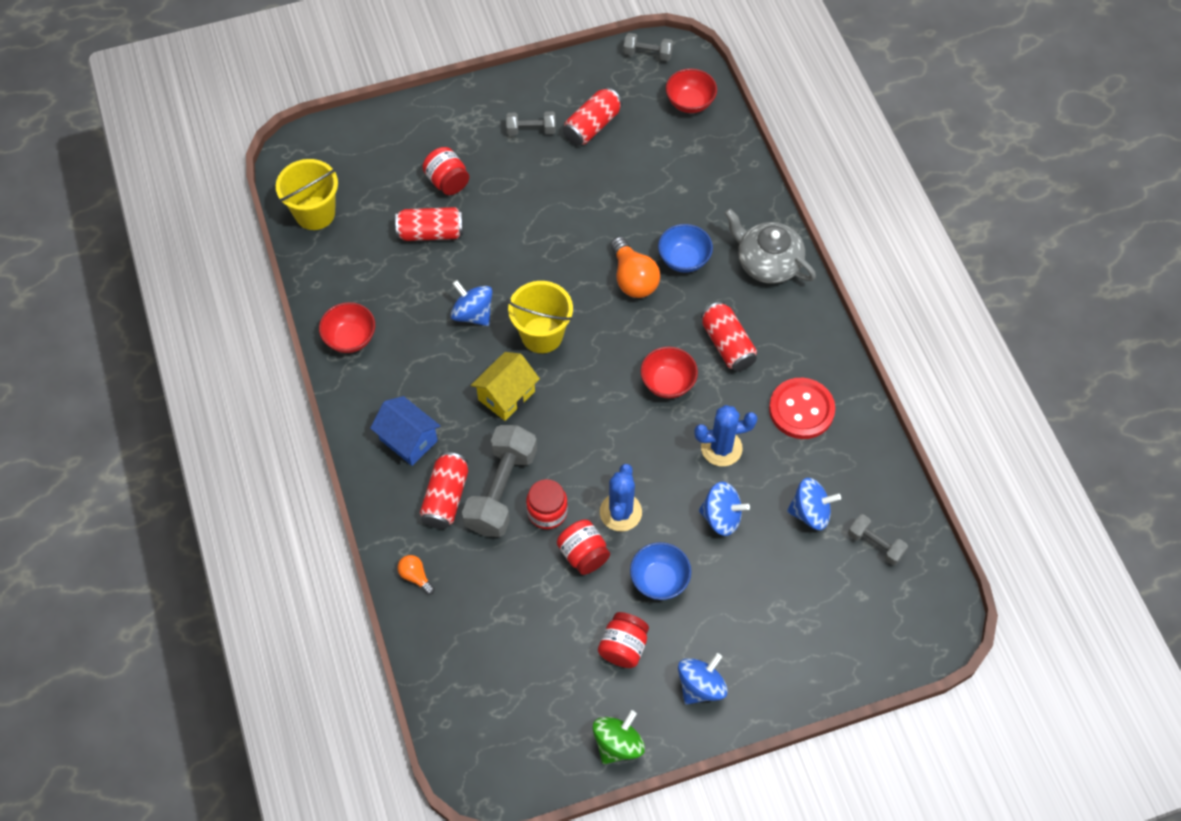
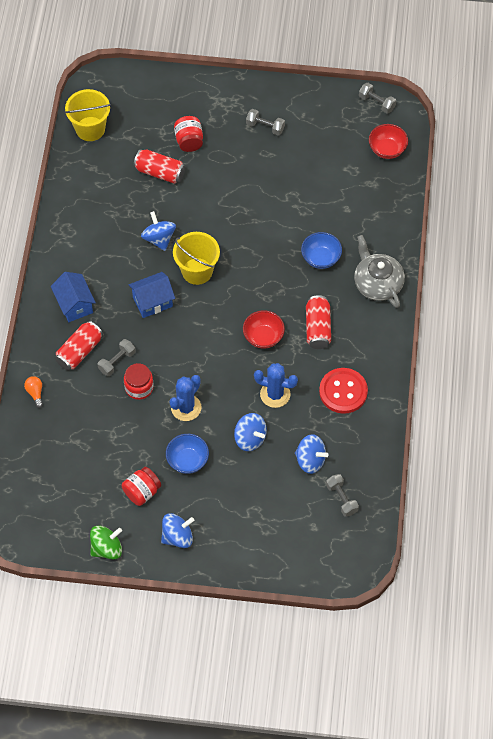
camera: 25 degrees right, 0 degrees up
red bowl [319,302,375,353] -> none
grey dumbbell [462,425,537,537] -> grey dumbbell [98,339,136,376], size x0.52
yellow house [471,352,540,421] -> blue house [129,272,175,318]
red jar [557,520,610,575] -> none
red can [563,87,622,146] -> none
orange light bulb [611,237,660,298] -> none

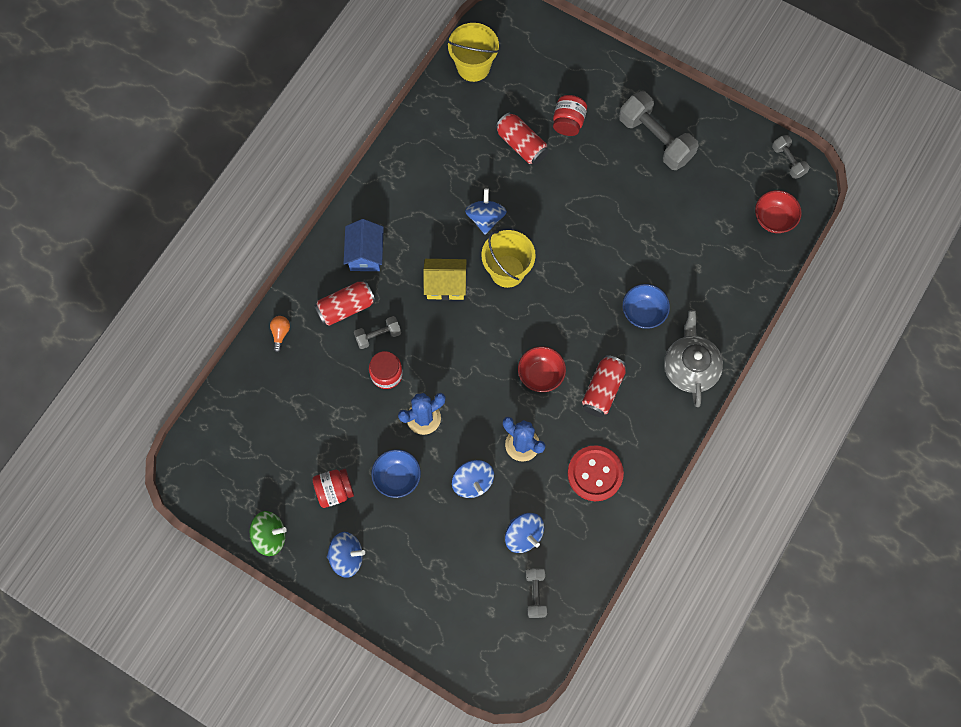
camera: 25 degrees right, 10 degrees up
blue house [129,272,175,318] -> yellow house [423,259,467,300]
grey dumbbell [246,109,285,136] -> grey dumbbell [619,91,699,170], size x1.92

